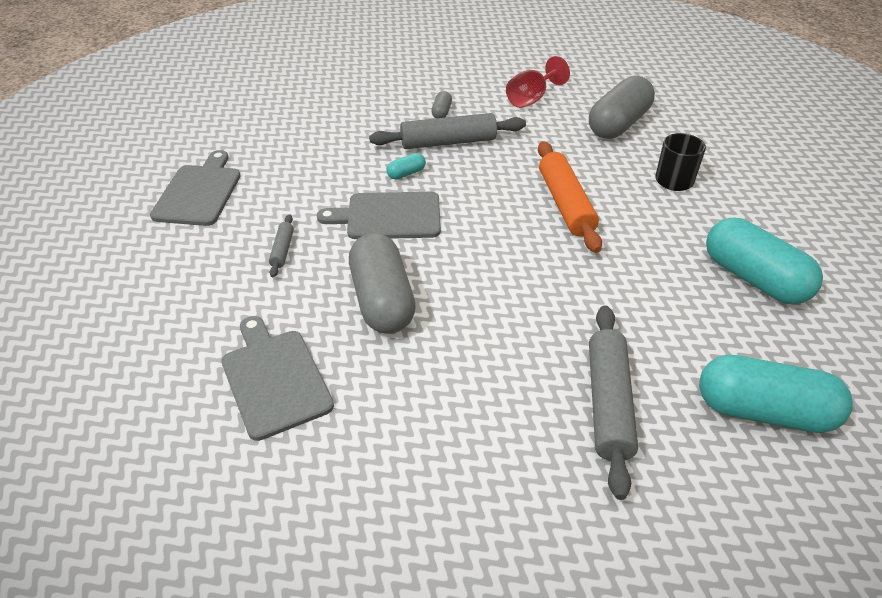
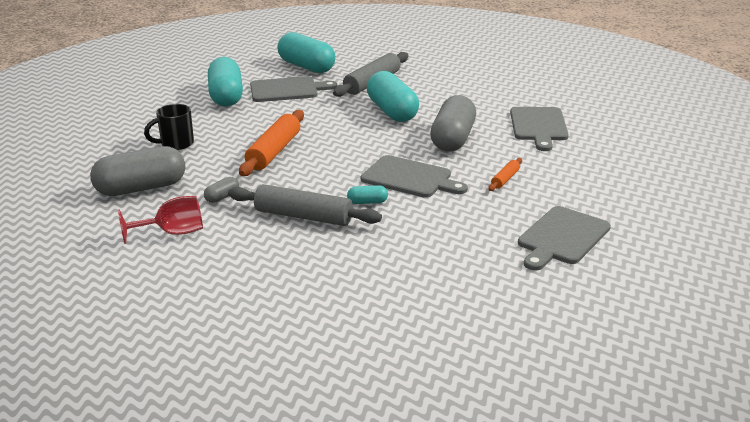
camera: 150 degrees left, 15 degrees down
grey rolling pin [269,214,294,277] -> orange rolling pin [488,158,522,191]
grey capsule [431,91,452,118] -> grey capsule moved to [204,177,239,203]
none -> grey cutting board [250,76,337,102]
none -> turquoise capsule [367,71,419,122]

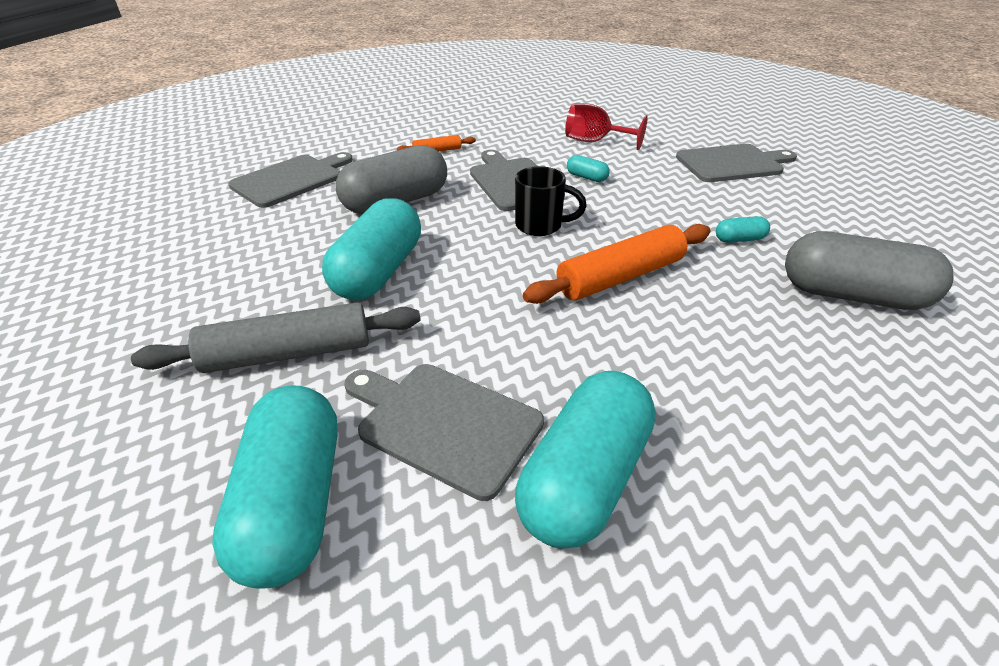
camera: 140 degrees left, 10 degrees up
red goblet [118,196,203,244] -> red goblet moved to [565,103,648,150]
black mug [144,104,194,150] -> black mug moved to [515,166,587,236]
grey capsule [204,177,239,203] -> turquoise capsule [716,216,770,243]
grey rolling pin [228,184,382,226] -> none
grey cutting board [518,206,611,270] -> grey cutting board moved to [676,144,797,182]

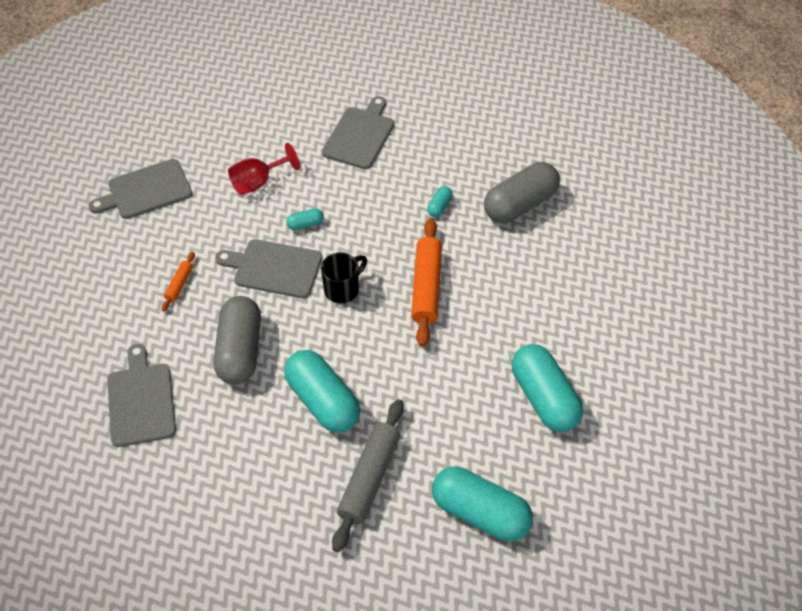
camera: 55 degrees left, 15 degrees up
grey cutting board [344,364,544,501] -> grey cutting board moved to [88,159,192,219]

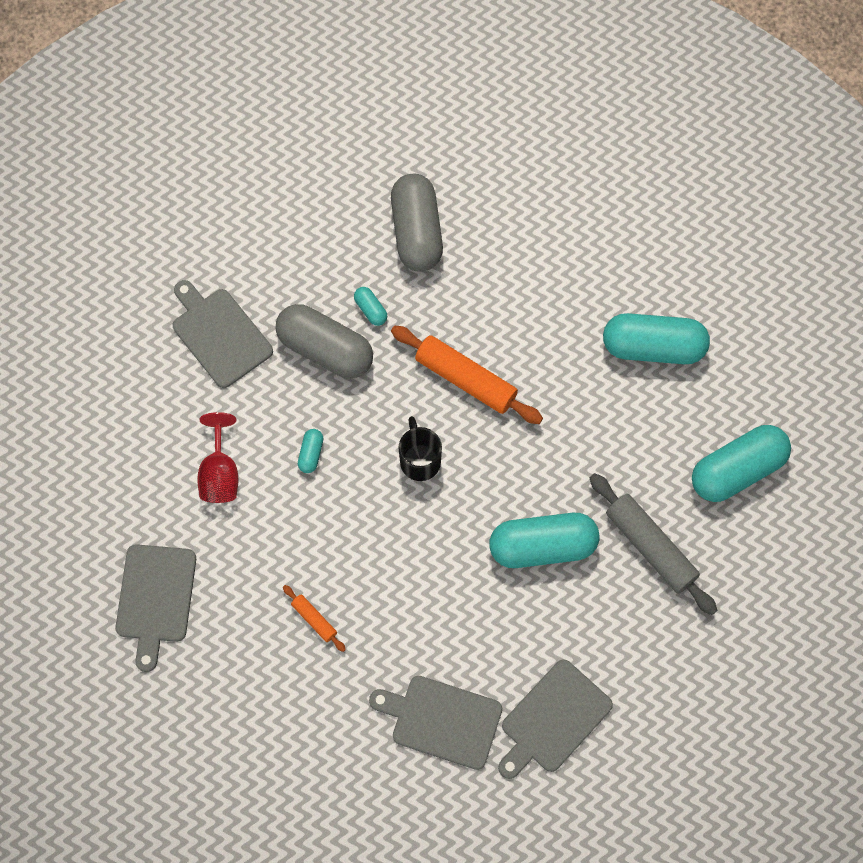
camera: 60 degrees left, 15 degrees up
grey capsule [214,296,261,384] -> grey capsule moved to [275,304,373,379]
grey cutting board [215,239,322,298] -> grey cutting board moved to [498,659,613,779]

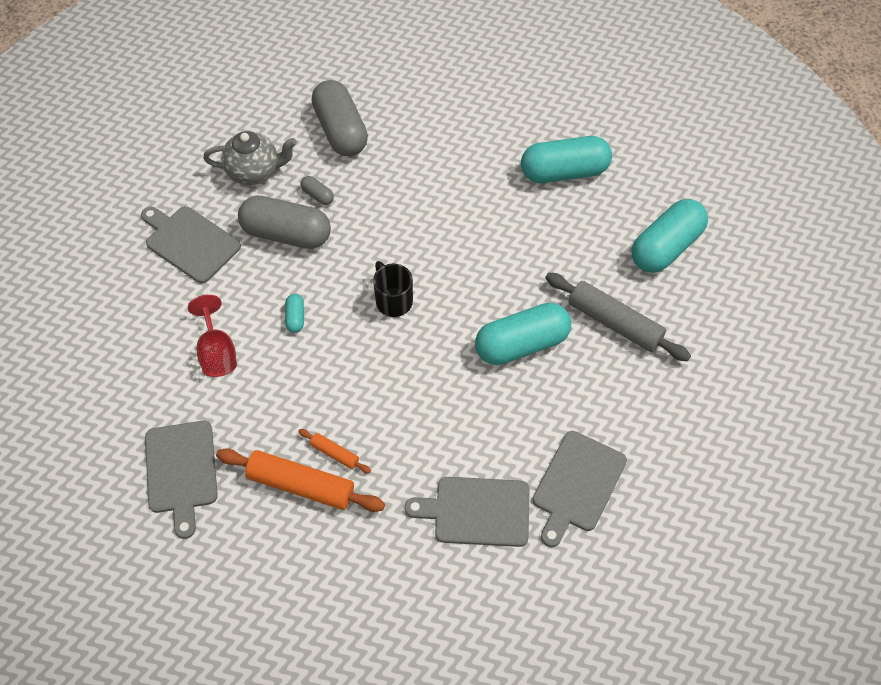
camera: 15 degrees left, 10 degrees down
turquoise capsule [354,287,387,326] -> grey capsule [300,176,334,205]
orange rolling pin [391,325,543,424] -> orange rolling pin moved to [216,448,385,512]
none -> grey teapot [203,131,297,185]

